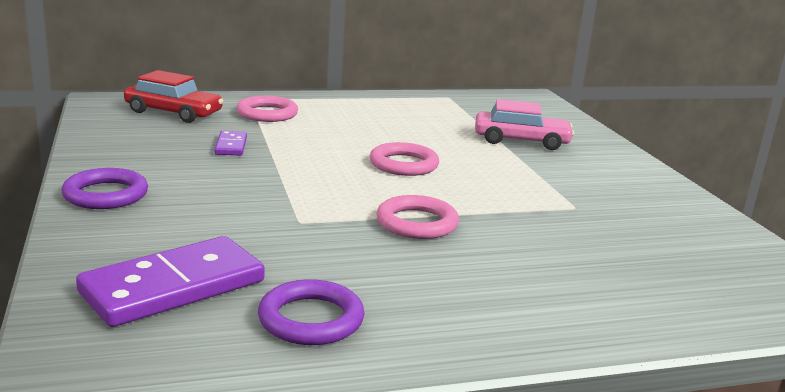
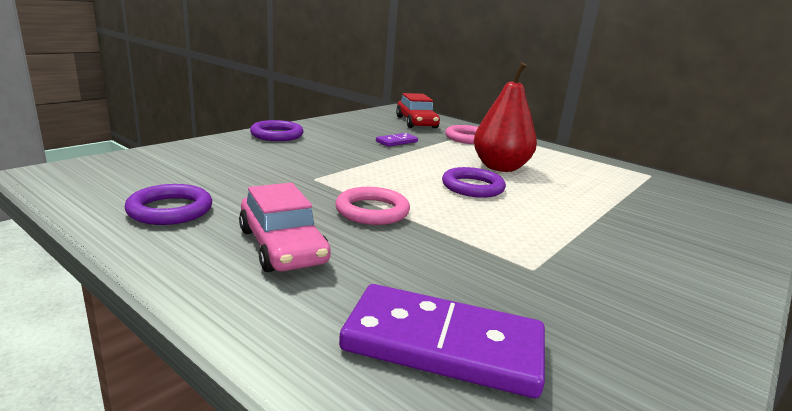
camera: 55 degrees right, 0 degrees up
purple domino [76,236,265,327] -> purple domino moved to [339,284,545,398]
pink ring [370,142,439,176] -> purple ring [442,167,506,198]
pink car [475,99,574,150] -> pink car moved to [239,183,331,272]
none -> red pear [474,62,537,172]

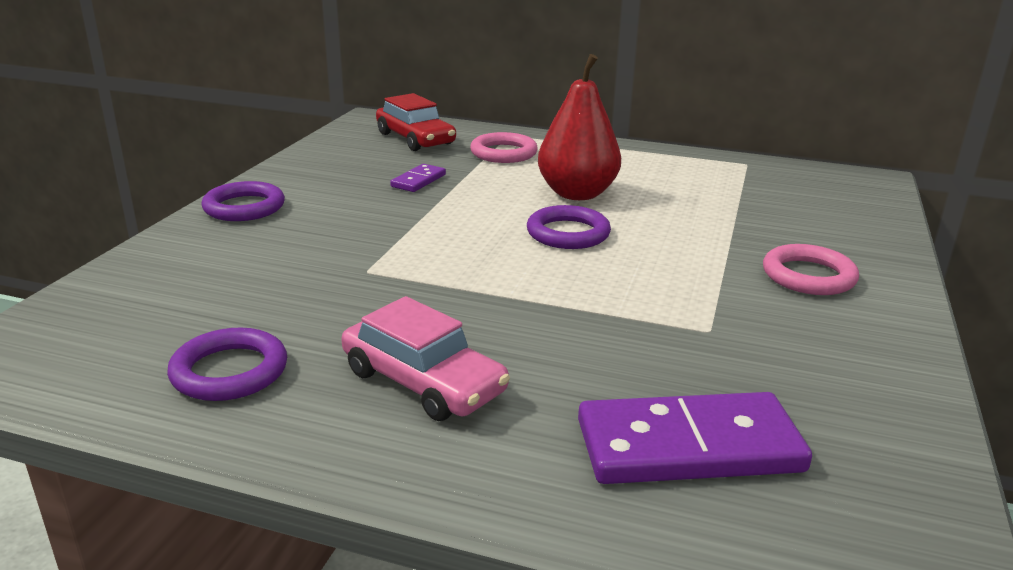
camera: 20 degrees left, 5 degrees up
pink ring [335,187,410,225] -> pink ring moved to [763,244,859,295]

